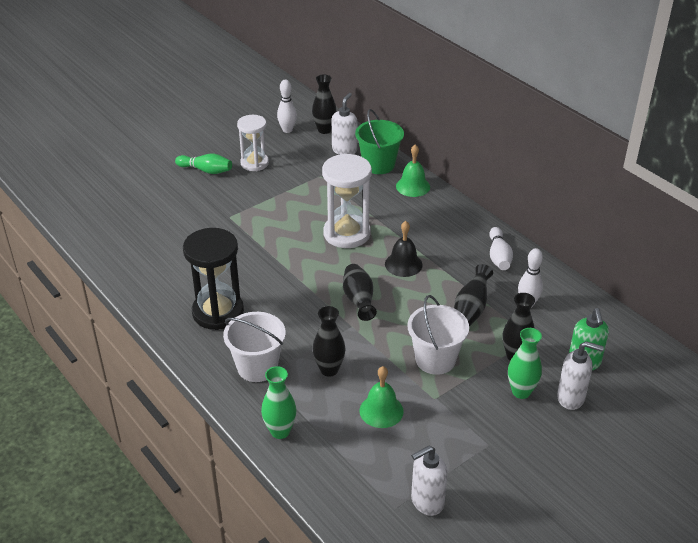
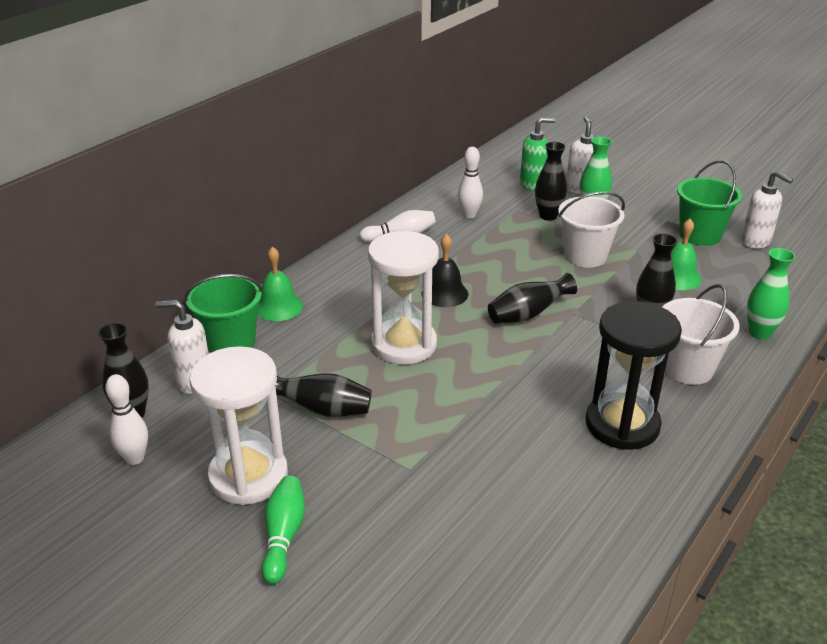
camera: 105 degrees left, 5 degrees down
white hourglass [237,115,269,171] -> white hourglass [189,346,288,505], size x1.52
black vase [454,264,493,327] -> black vase moved to [275,373,372,417]
none -> green bucket [677,160,742,246]

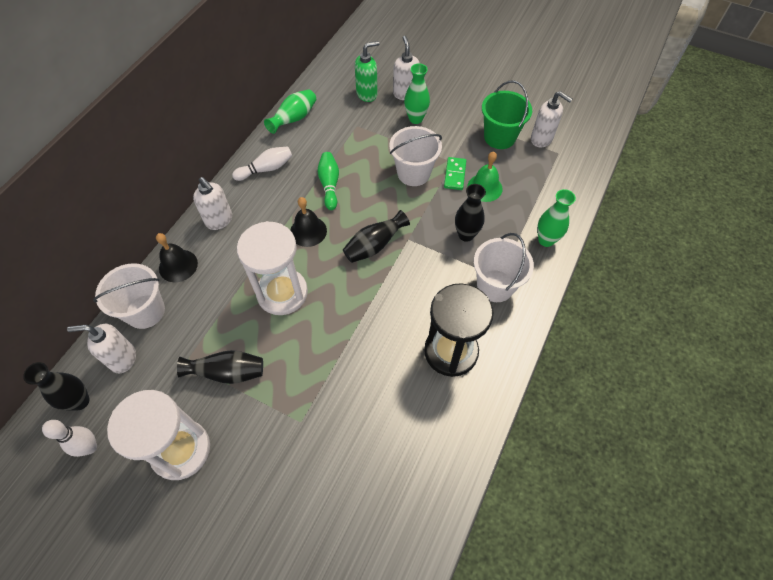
camera: 10 degrees left, 25 degrees up
green bucket [184,274,263,353] -> white bucket [93,263,165,329]
green bell [257,246,303,321] -> black bell [156,233,198,282]
green bowling pin [261,476,305,584] -> green bowling pin moved to [317,152,339,210]
white bowling pin [458,147,483,218] -> none
black vase [535,142,567,221] -> none
none -> white soap dispenser [193,177,232,230]
none -> green vase [264,89,316,134]
none -> green domino [444,157,466,190]

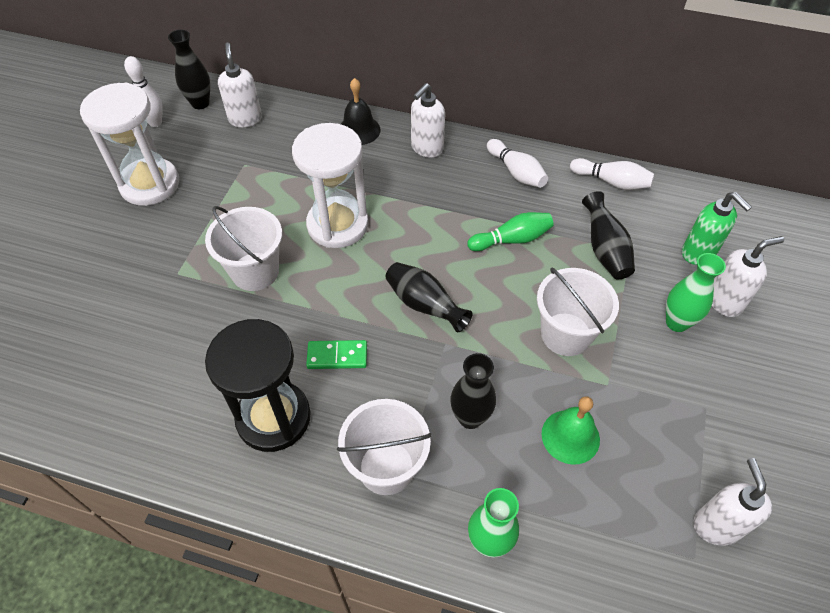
camera: 80 degrees right, 5 degrees down
white bucket [93,263,165,329] -> white bucket moved to [205,206,282,291]
black vase [177,350,263,384] -> black vase moved to [582,191,635,279]
green vase [264,89,316,134] -> white bowling pin [570,158,654,190]
black bell [290,197,327,247] -> none
green domino [444,157,466,190] -> green domino moved to [306,340,367,369]
green bucket [482,80,532,149] -> none
white soap dispenser [531,91,572,147] -> white soap dispenser turned 150 degrees clockwise [693,458,772,546]

